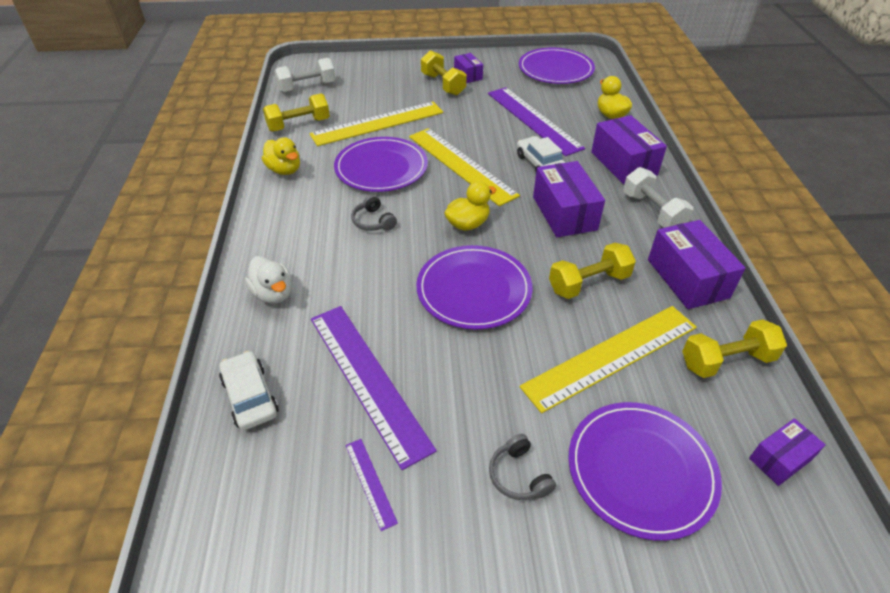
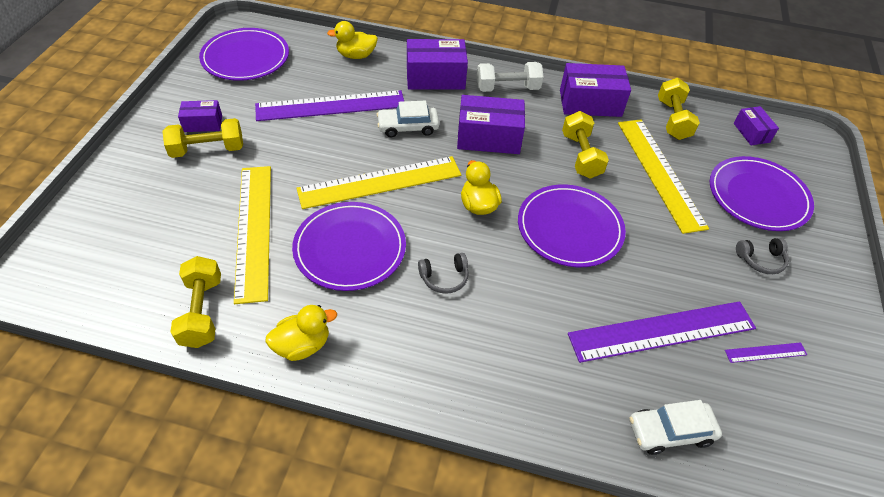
camera: 75 degrees left, 5 degrees up
white duck [245,256,292,304] -> none
white dumbbell [274,58,335,93] -> none

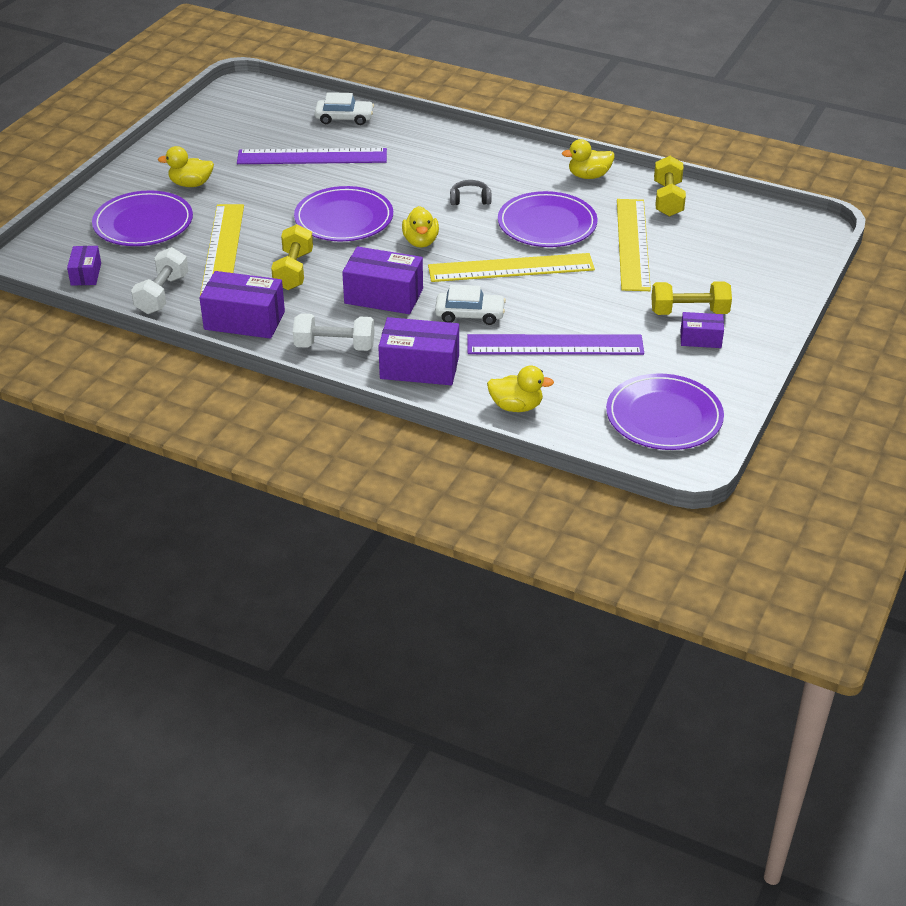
camera: 165 degrees left, 10 degrees down
yellow dumbbell [658,78,700,140] -> white dumbbell [131,247,188,314]
purple ruler [725,342,807,363] -> none
grey headphones [736,238,789,274] -> yellow duck [158,146,214,187]

